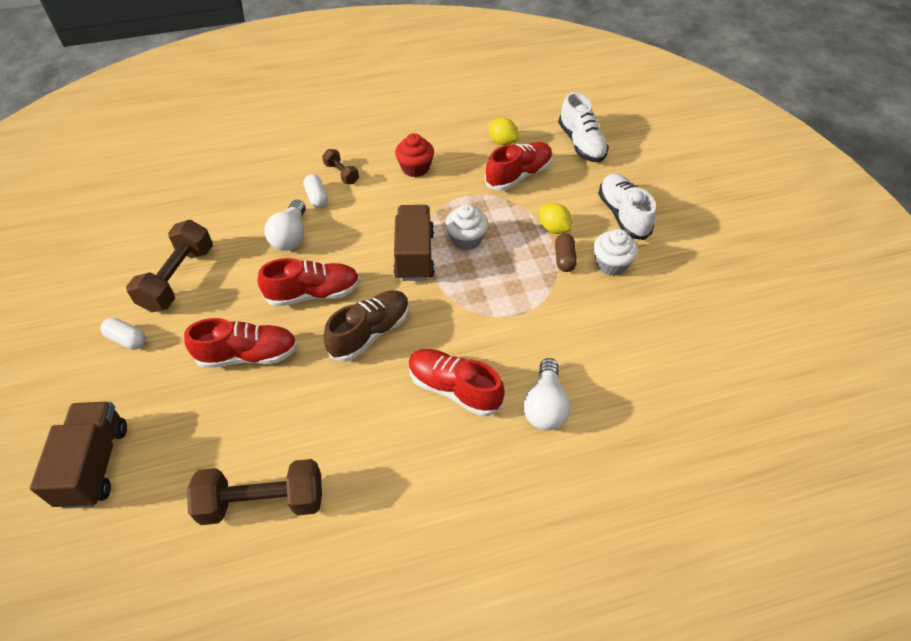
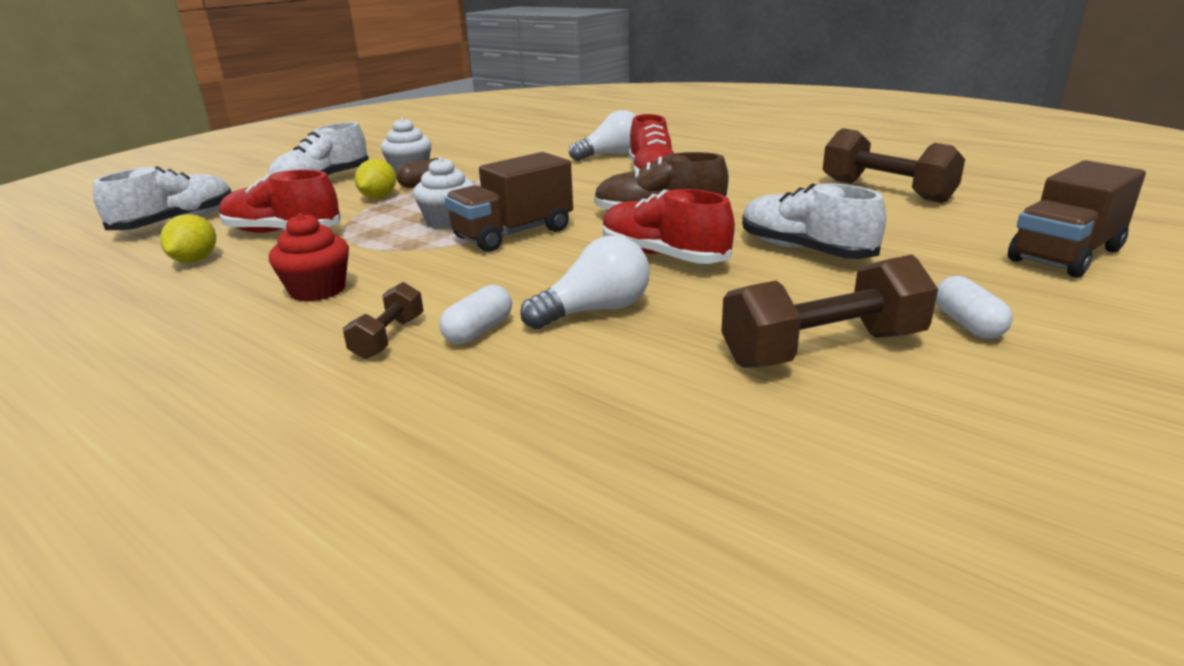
camera: 125 degrees left, 25 degrees down
red shoe [184,318,298,368] -> white shoe [742,183,886,259]

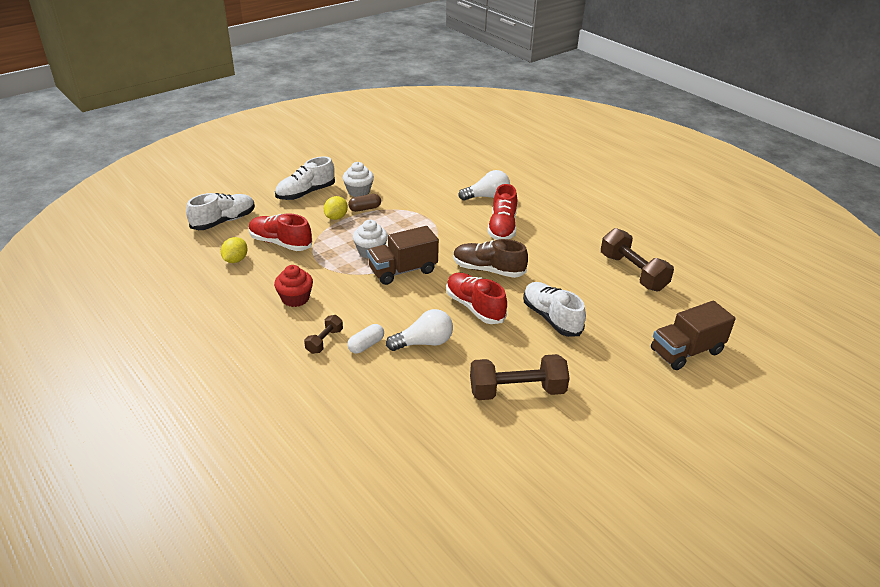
camera: 10 degrees right, 10 degrees up
white capsule [936,276,1013,339] -> none

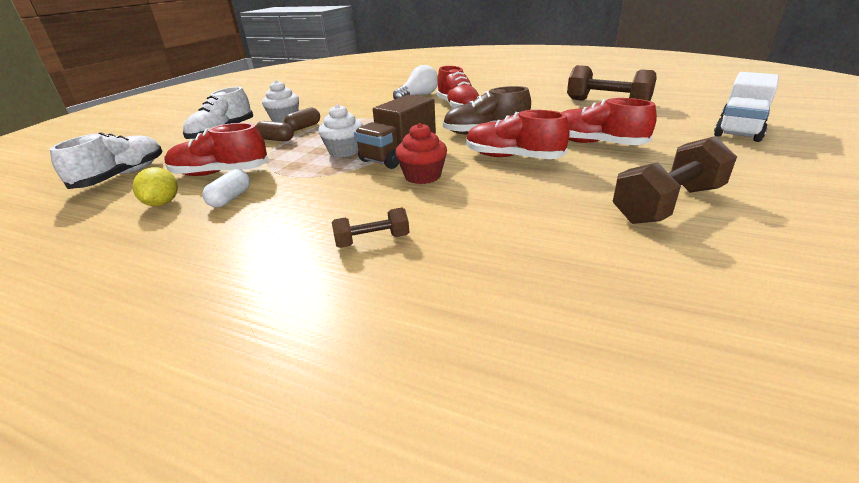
camera: 25 degrees left, 5 degrees down
red cupcake [274,265,313,307] -> red cupcake moved to [395,123,447,184]
brown dumbbell [304,315,343,354] -> brown dumbbell turned 75 degrees clockwise [332,208,409,248]
yellow lemon [324,196,348,220] -> brown capsule [256,121,294,141]
white capsule [347,324,384,354] -> white capsule moved to [202,169,250,207]
white light bulb [386,309,453,351] -> none
white shoe [523,282,586,337] -> red shoe [561,98,657,145]
brown truck [651,301,736,370] -> white truck [714,72,779,142]

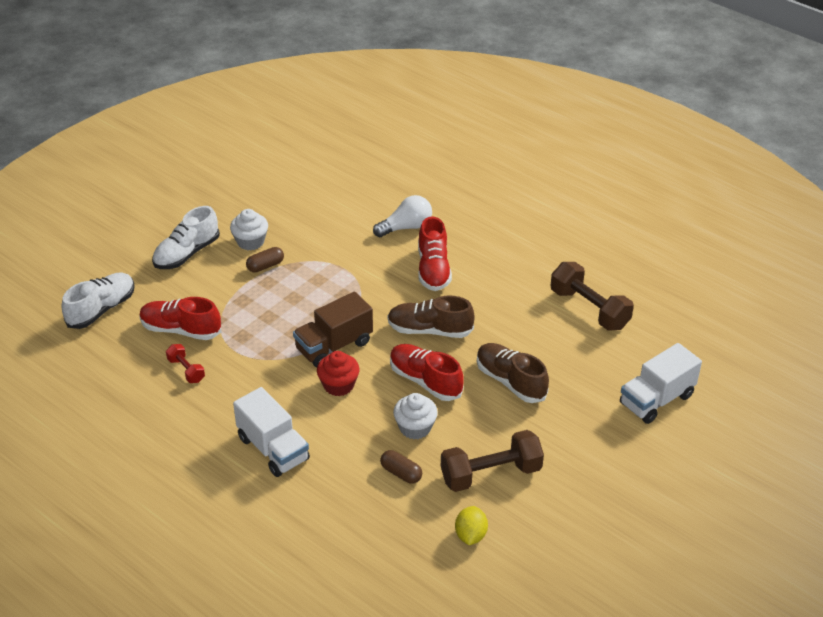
camera: 15 degrees right, 10 degrees up
yellow lemon [133,167,178,206] -> yellow lemon moved to [455,506,488,545]
white capsule [202,169,250,207] -> red dumbbell [166,344,205,383]
brown capsule [256,121,294,141] -> brown capsule moved to [380,450,422,483]
white cupcake [318,104,363,158] -> white cupcake moved to [393,393,438,439]
brown dumbbell [332,208,409,248] -> white truck [233,387,310,477]
red shoe [561,98,657,145] -> brown shoe [477,343,549,403]

